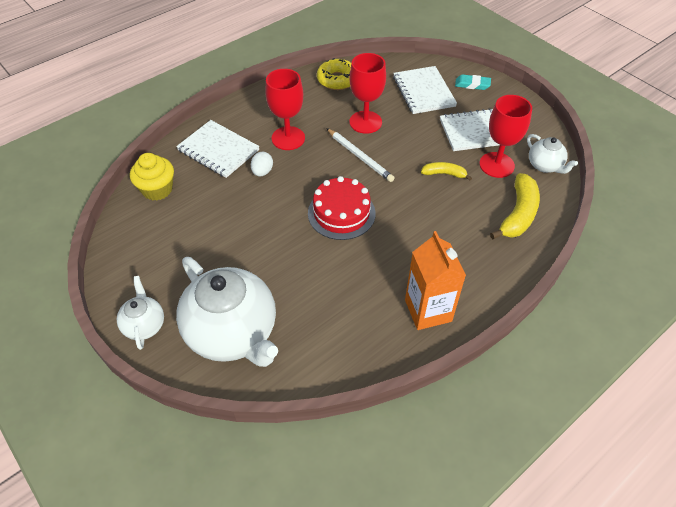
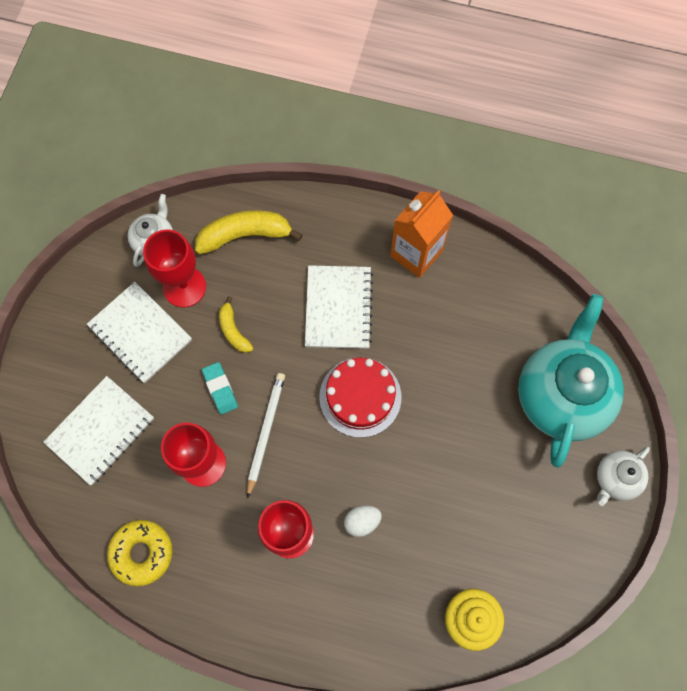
camera: 125 degrees left, 20 degrees up
white notebook [176,120,260,178] -> white notebook moved to [305,265,373,349]
white teapot [176,257,278,367] -> turquoise teapot [518,294,624,468]
turquoise eraser [455,74,491,90] -> turquoise eraser moved to [202,362,238,415]

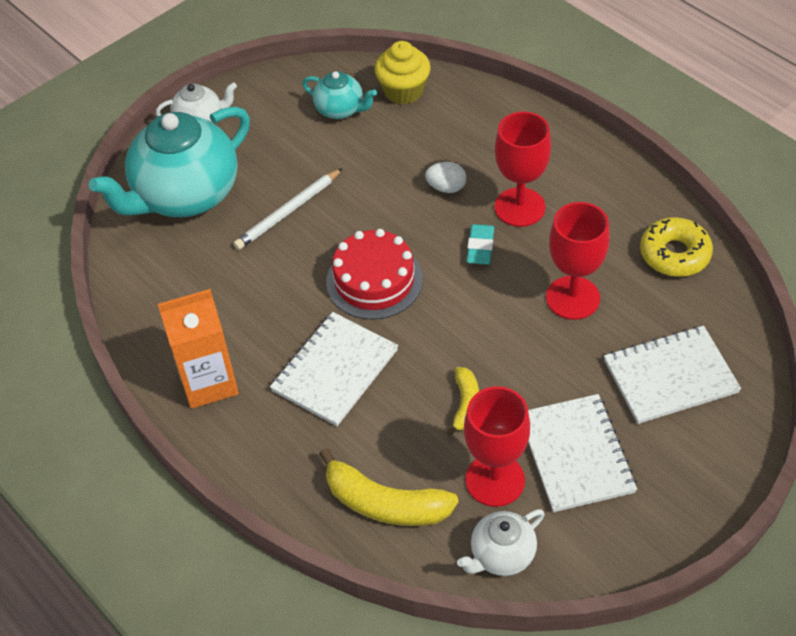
camera: 145 degrees left, 20 degrees down
turquoise eraser [202,362,238,415] -> turquoise eraser moved to [466,224,494,265]
white pencil [247,373,285,499] -> white pencil moved to [233,168,343,250]
none -> turquoise teapot [302,71,377,119]

